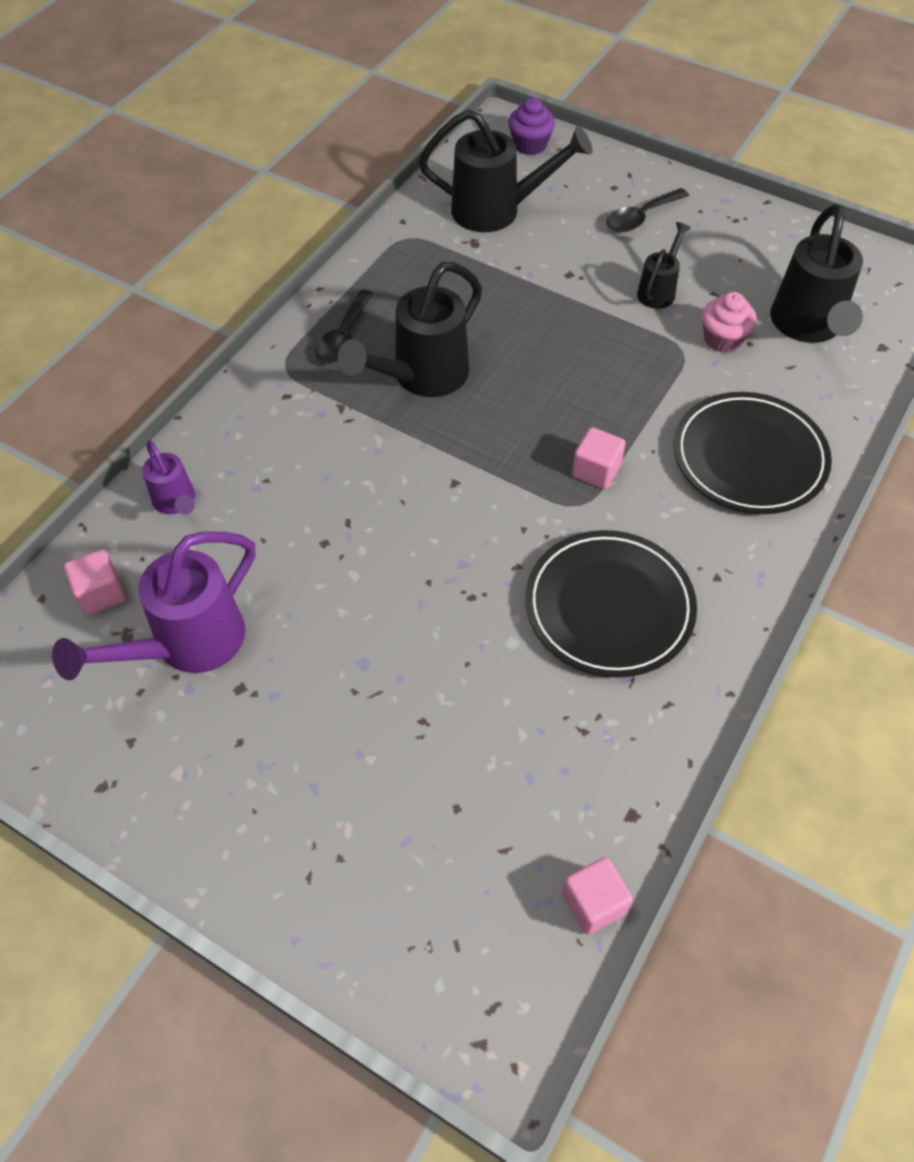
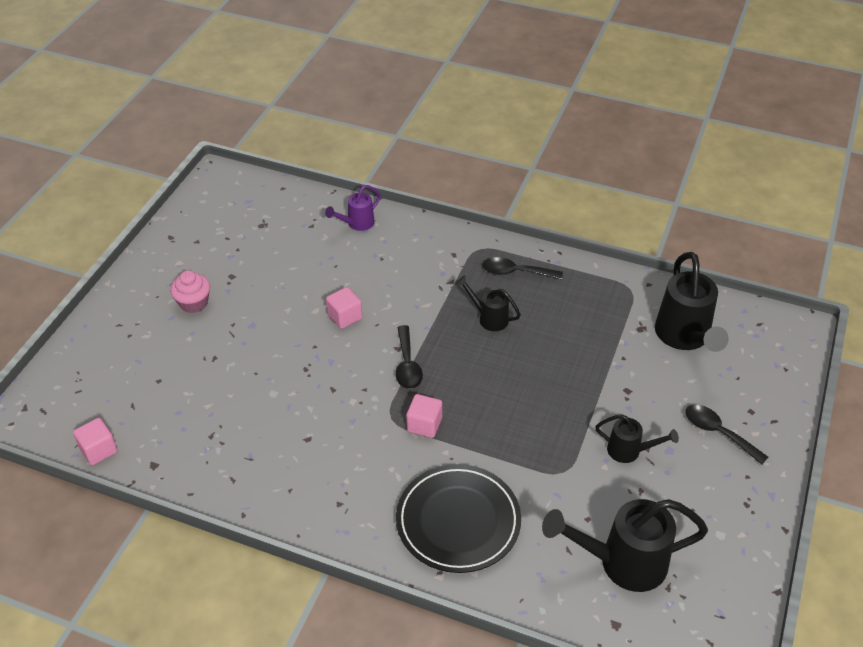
camera: 80 degrees right, 10 degrees down
purple watering can [52,532,255,680] -> none
pink cube [64,549,126,615] -> pink cube moved to [326,287,362,329]
black watering can [338,262,482,397] -> black watering can [456,275,521,331], size x0.54
purple cupcake [508,98,555,155] -> none
black plate [525,530,697,677] -> none
pink cupcake [702,292,757,353] -> pink cupcake moved to [170,270,210,313]
none -> black spoon [396,325,423,389]

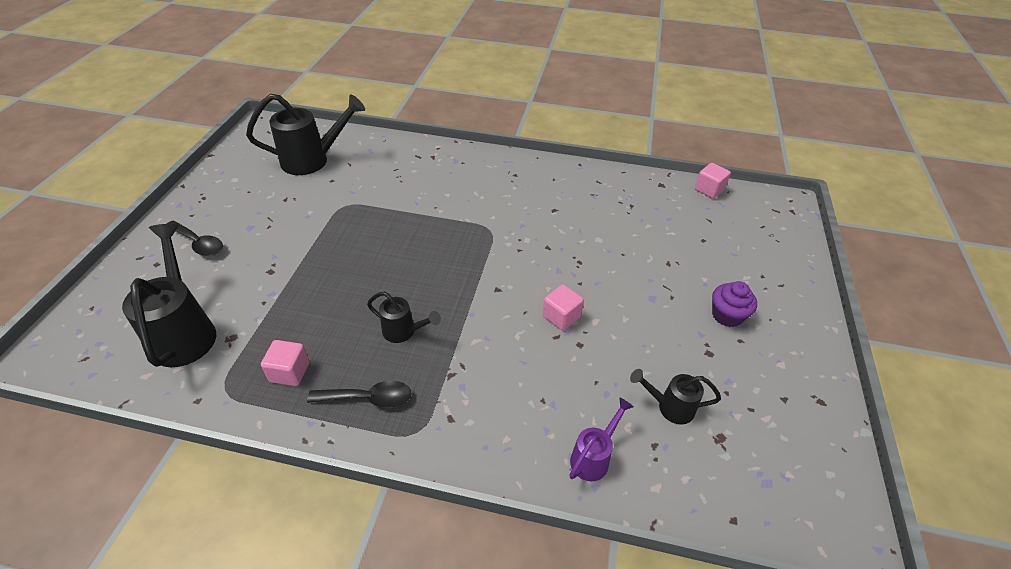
camera: 170 degrees right, 0 degrees up
pink cupcake [170,270,210,313] -> purple cupcake [712,281,757,327]
black spoon [396,325,423,389] -> none
black plate [396,464,521,573] -> none
pink cube [406,394,442,438] -> pink cube moved to [261,340,310,386]
black watering can [595,414,679,463] -> black watering can moved to [630,369,721,424]

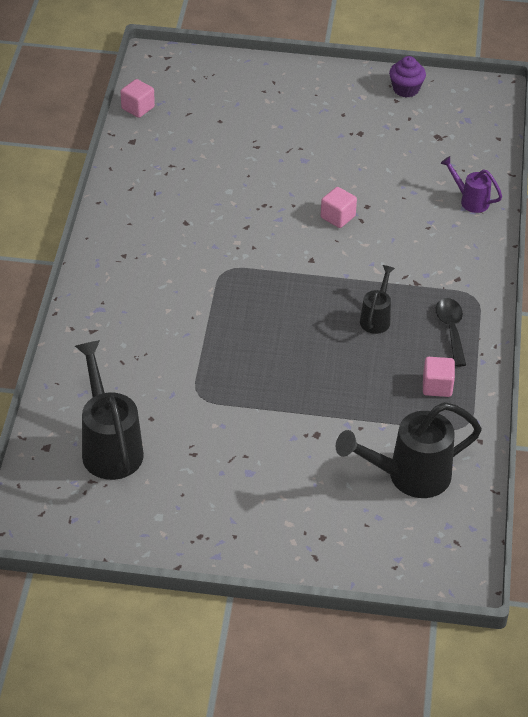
camera: 95 degrees left, 0 degrees up
black spoon [167,221,223,256] -> none
black watering can [630,369,721,424] -> none
purple cupcake [712,281,757,327] -> purple cupcake moved to [389,56,426,98]

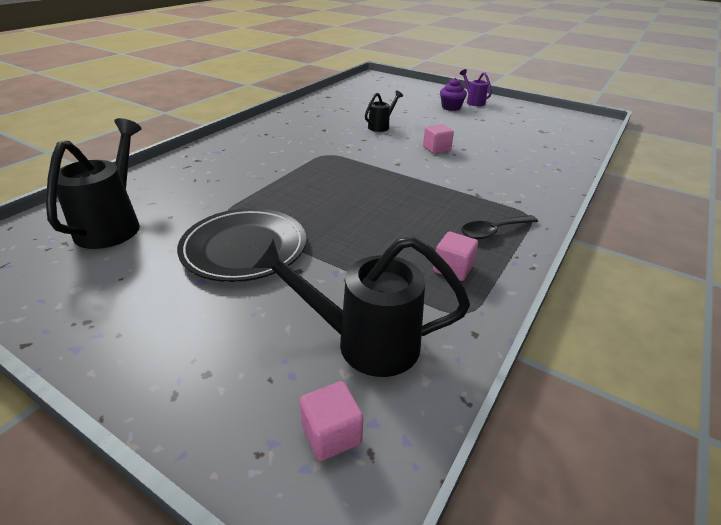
camera: 25 degrees right, 10 degrees down
pink cube [120,79,155,118] -> pink cube moved to [300,381,363,461]
black watering can [360,265,395,334] -> black watering can moved to [365,91,403,132]
purple cupcake [389,56,426,98] -> purple cupcake moved to [440,78,467,111]
black spoon [436,298,466,367] -> black spoon turned 135 degrees counterclockwise [461,215,538,239]
purple watering can [440,156,502,213] -> purple watering can moved to [459,69,492,106]
none -> black plate [177,208,306,282]

